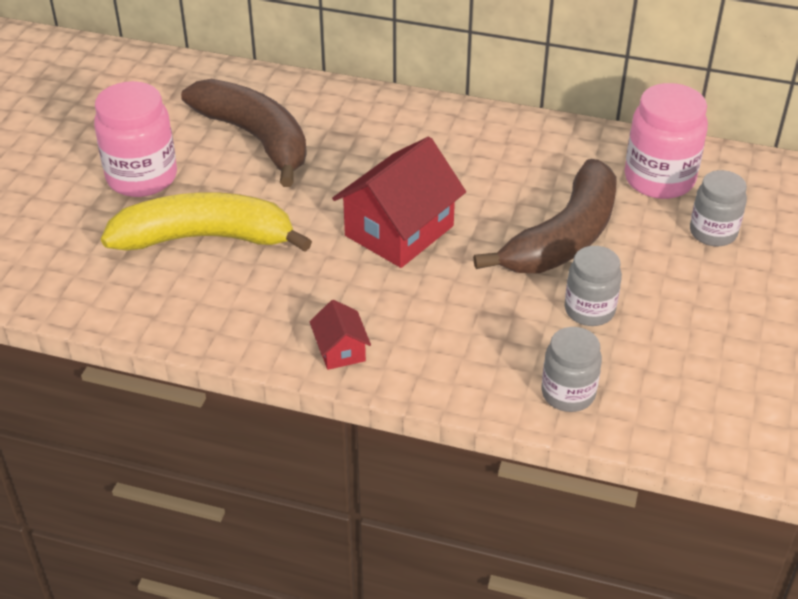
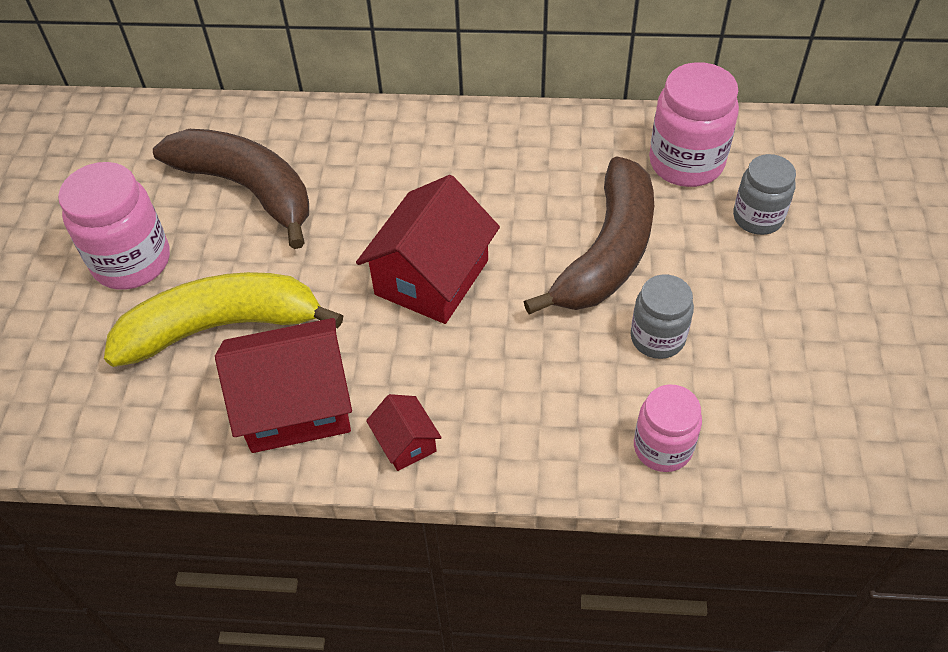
camera: 10 degrees left, 10 degrees up
grey jar [542,327,602,412] -> pink jar [634,384,702,472]
none -> red house [215,318,352,453]

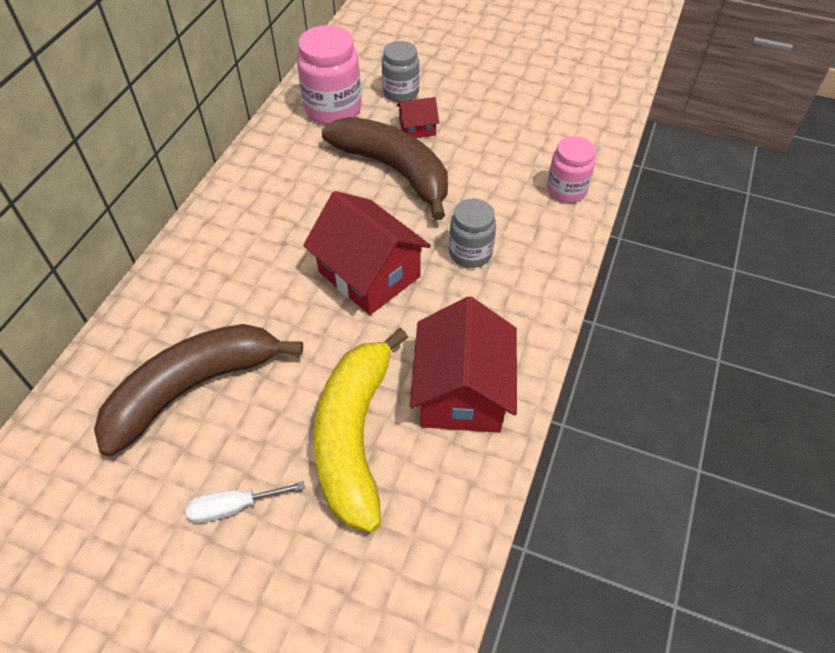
camera: 75 degrees left, 0 degrees up
pink jar [58,162,170,290] -> white screwdriver [185,481,305,523]
red house [366,394,442,471] -> red house moved to [397,97,439,138]
grey jar [631,274,694,359] -> grey jar moved to [449,198,496,268]

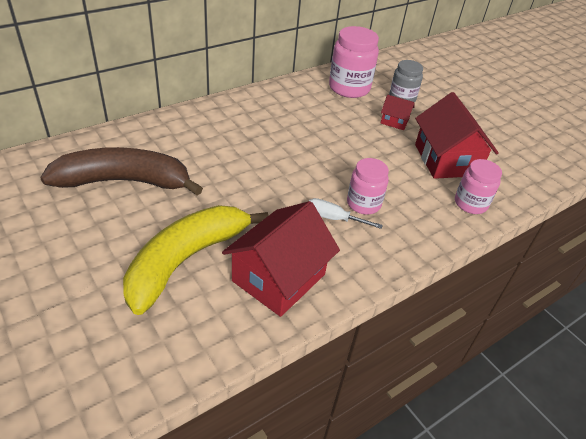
camera: 30 degrees right, 10 degrees down
white screwdriver [185,481,305,523] -> white screwdriver moved to [309,198,383,229]
red house [303,191,431,315] -> red house moved to [415,92,499,179]
brown banana [322,117,448,220] -> none
grey jar [449,198,496,268] -> pink jar [347,158,389,215]

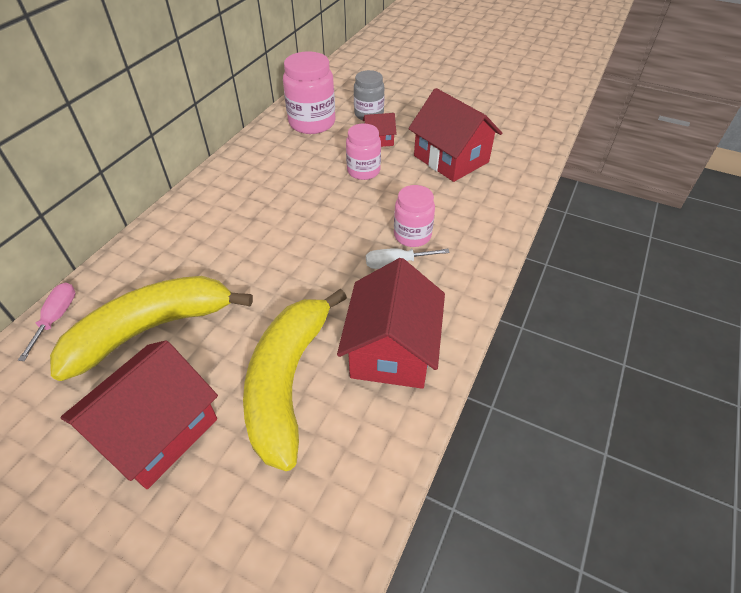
camera: 25 degrees left, 5 degrees up
brown banana [40,147,203,196] -> yellow banana [50,276,253,381]
pink jar [455,159,502,214] -> pink jar moved to [346,124,381,180]
none -> pink screwdriver [18,283,75,361]
none -> red house [60,340,218,489]

